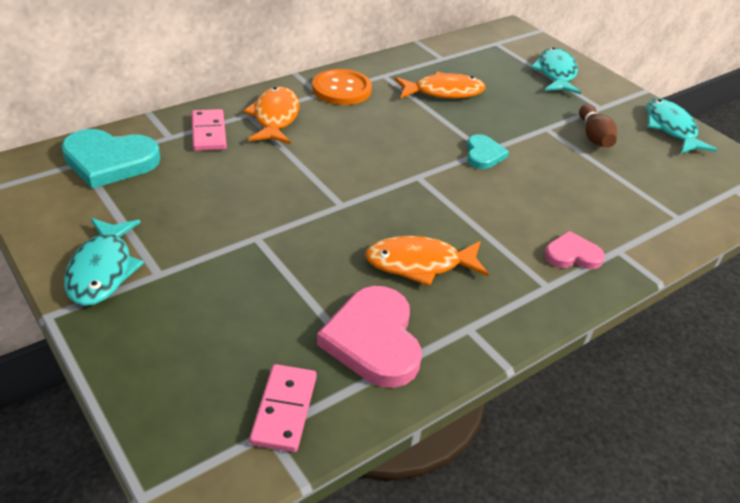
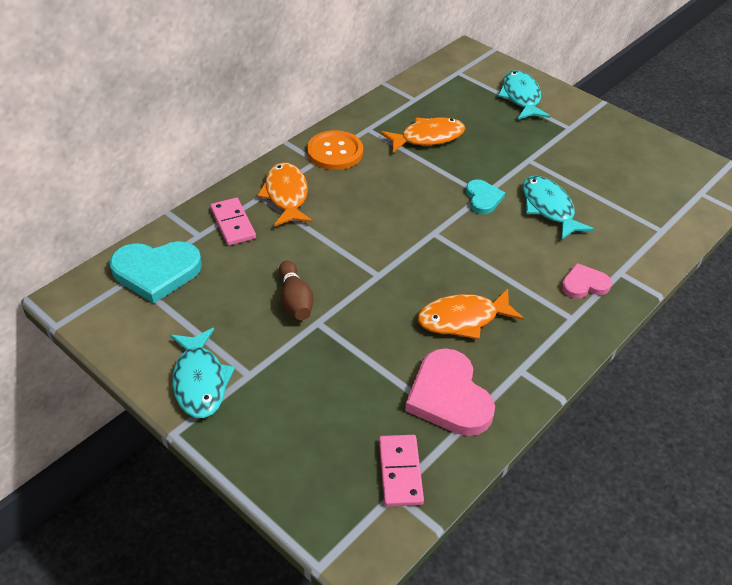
camera: 10 degrees left, 5 degrees up
brown bowling pin [579,104,617,148] -> brown bowling pin moved to [279,261,314,320]
turquoise fish [647,98,717,154] -> turquoise fish moved to [523,176,594,240]

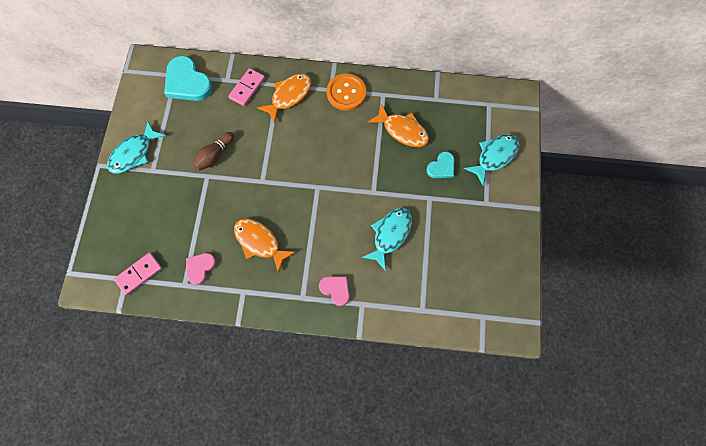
camera: 55 degrees right, 25 degrees up
pink heart [405,348,495,436] -> pink heart [186,253,216,285], size x0.56
turquoise heart [466,180,505,214] -> turquoise heart moved to [426,151,454,178]

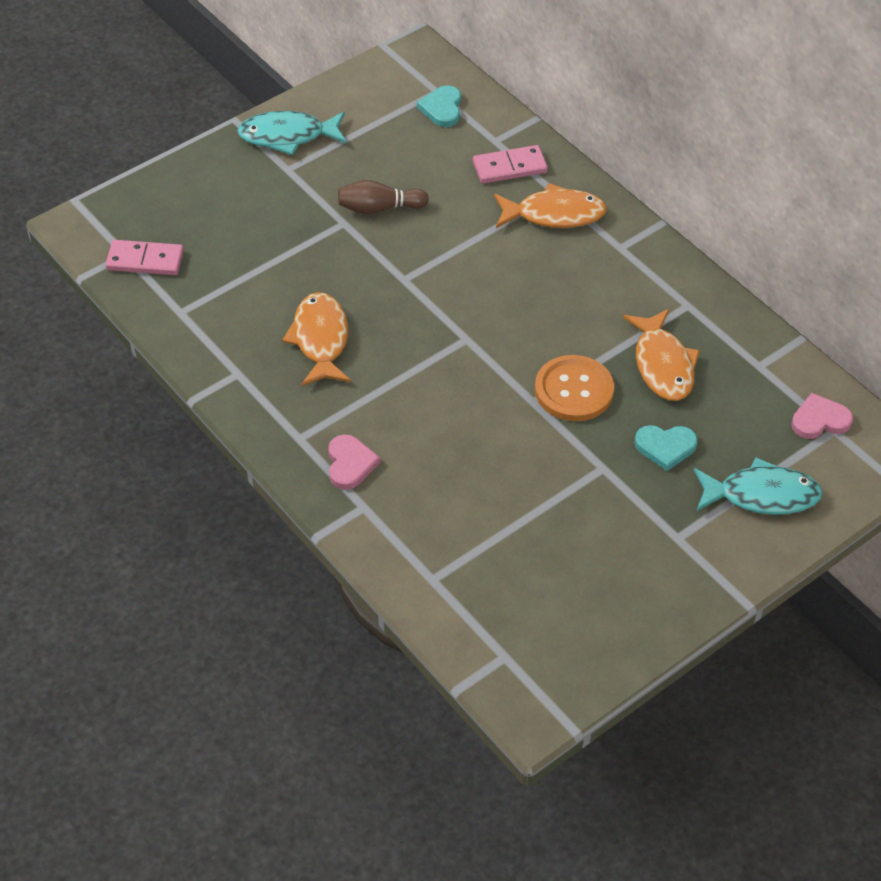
camera: 45 degrees right, 20 degrees down
turquoise heart [164,56,213,101] -> turquoise heart [417,85,461,127], size x0.56
pink heart [186,253,216,285] -> pink heart moved to [791,393,853,439]
orange button [327,74,366,111] -> orange button moved to [535,355,614,421]
turquoise fish [362,207,412,271] -> none

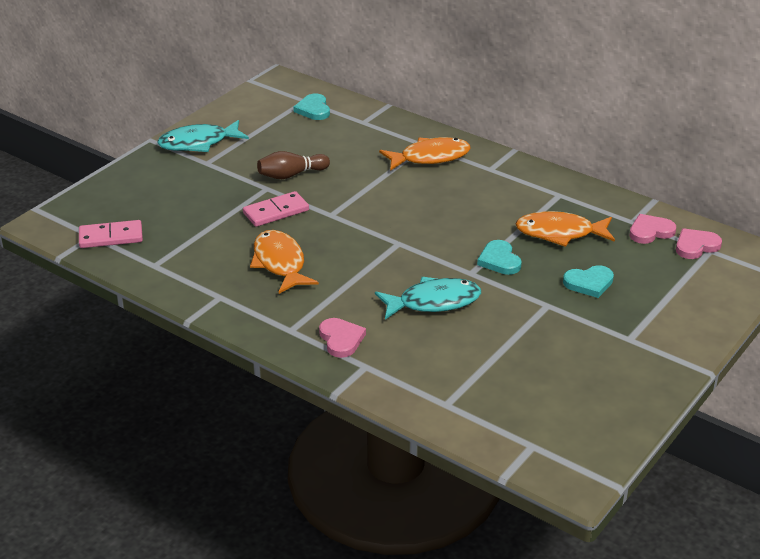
camera: 15 degrees left, 15 degrees down
pink domino [473,145,548,184] -> pink domino moved to [243,191,309,227]
orange button [535,355,614,421] -> turquoise heart [477,240,522,275]
orange fish [623,309,700,401] -> orange fish turned 120 degrees clockwise [515,211,615,247]
turquoise fish [694,457,822,515] -> turquoise fish moved to [375,277,481,319]
none -> pink heart [630,214,676,244]

